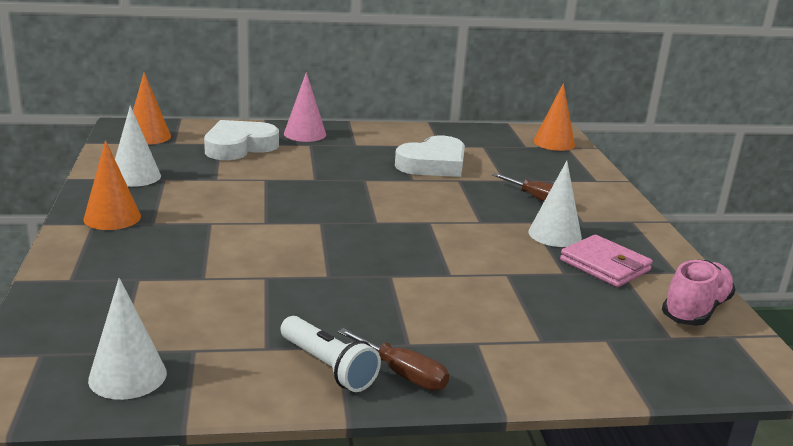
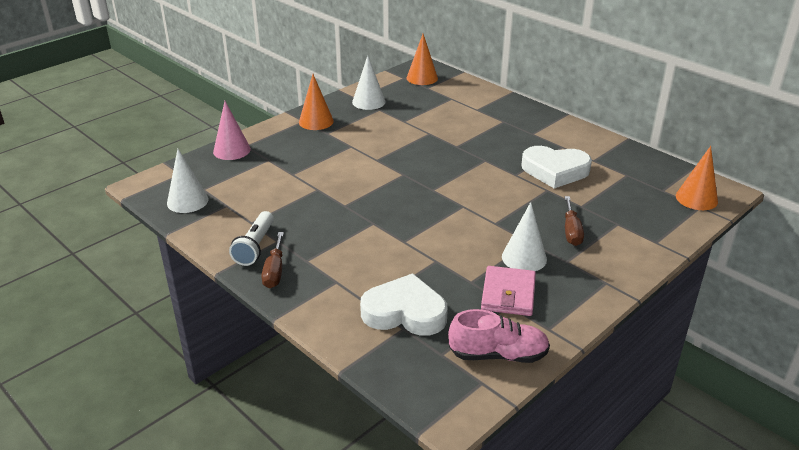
camera: 55 degrees right, 10 degrees up
white heart [204,120,279,160] -> white heart moved to [360,273,448,336]
pink cone [284,72,326,142] -> pink cone moved to [213,101,251,160]

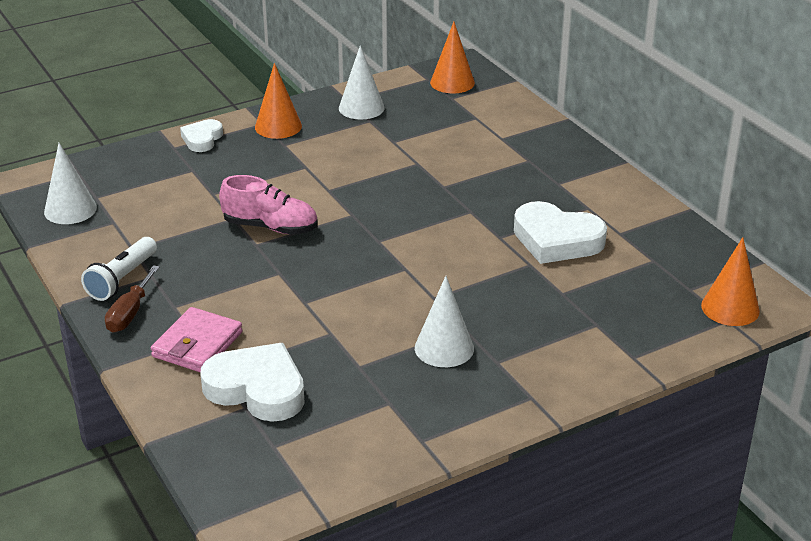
camera: 15 degrees right, 0 degrees up
pink cone [213,101,251,160] -> none
pink shoe [448,309,550,363] -> pink shoe moved to [219,175,318,235]
pink wallet [481,266,536,316] -> pink wallet moved to [151,307,243,373]
brown screwdriver [565,196,584,246] -> none
none -> white heart [180,119,223,152]

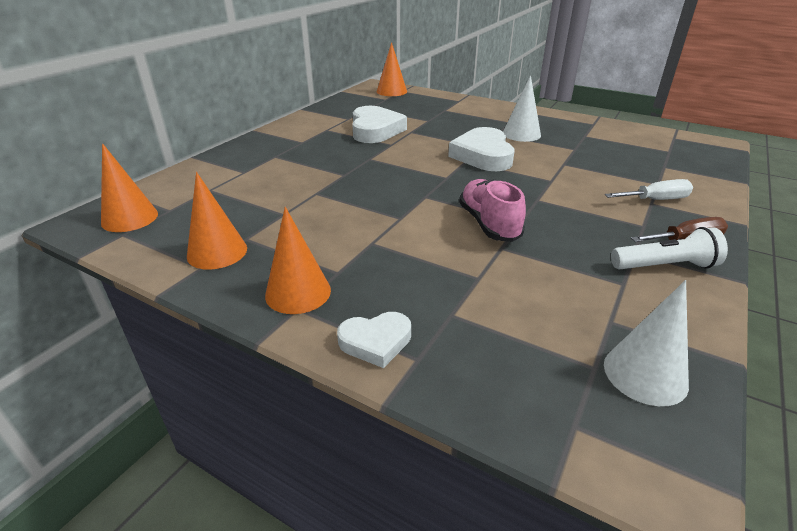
camera: 120 degrees left, 0 degrees up
pink wallet [151,307,243,373] -> white screwdriver [605,179,693,200]
white heart [201,343,305,422] -> white heart moved to [448,127,515,171]
white cone [339,45,385,120] -> orange cone [187,172,247,270]

